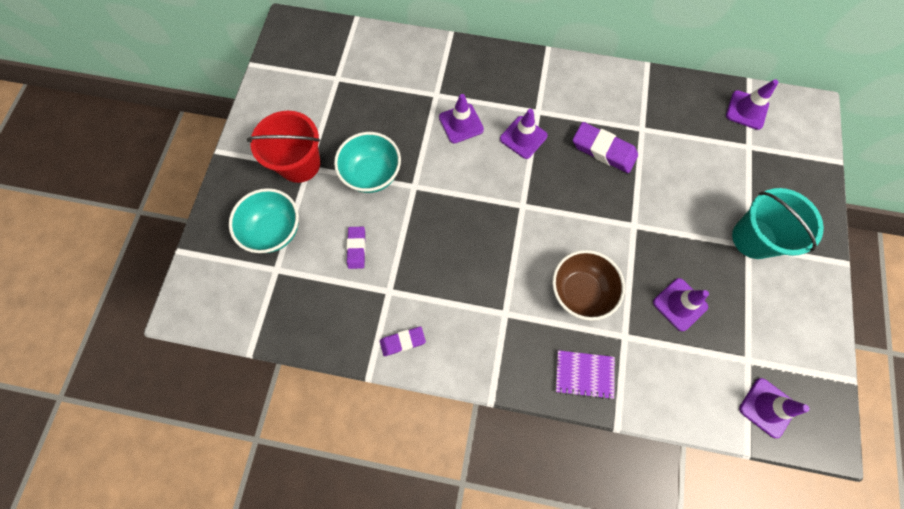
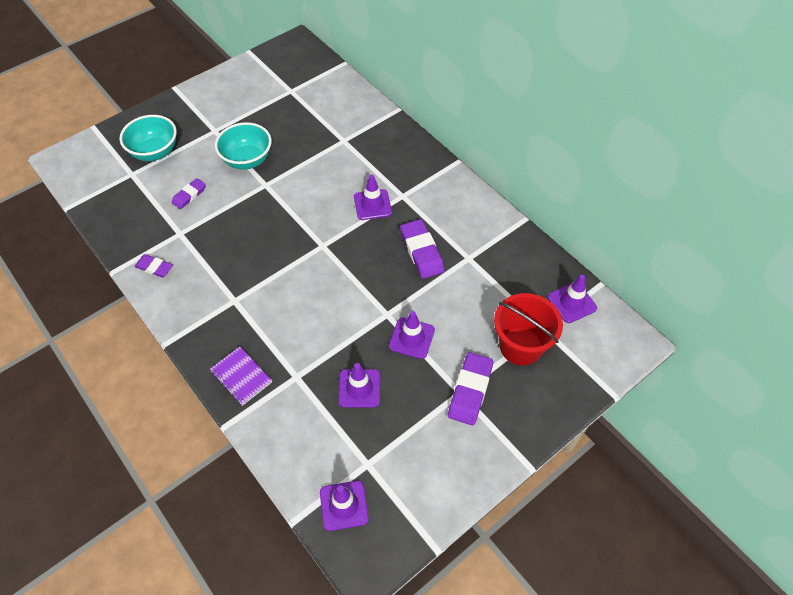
camera: 40 degrees right, 15 degrees down
red bucket [247,111,320,183] -> red bucket moved to [494,293,563,365]
purple traffic cone [439,94,484,144] -> purple traffic cone moved to [389,311,435,359]
brown bowl [552,250,625,321] -> none
turquoise bucket [732,188,824,259] -> purple eraser [448,352,493,426]

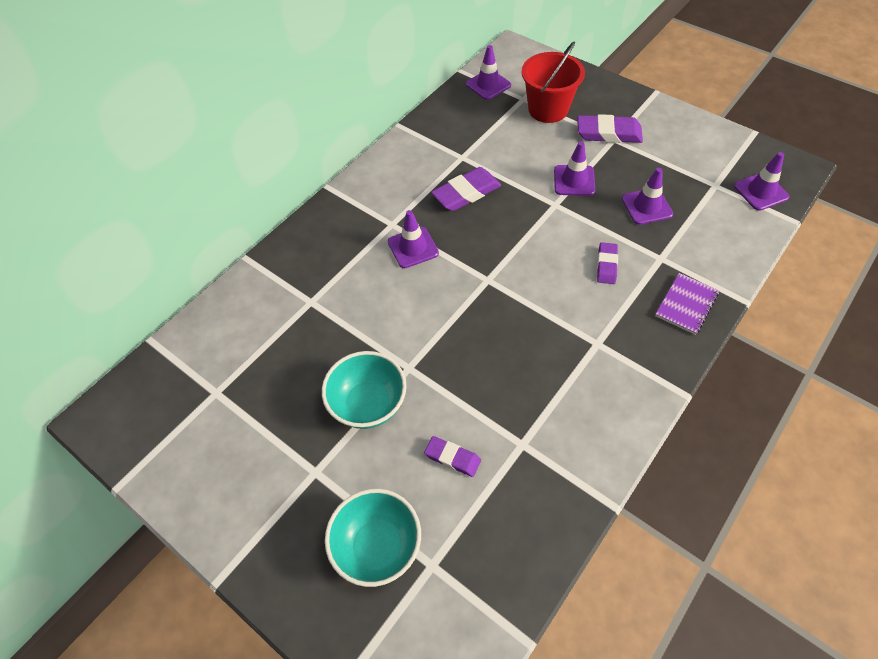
camera: 100 degrees left, 0 degrees up
purple eraser [135,254,173,278] -> purple eraser moved to [597,242,618,284]

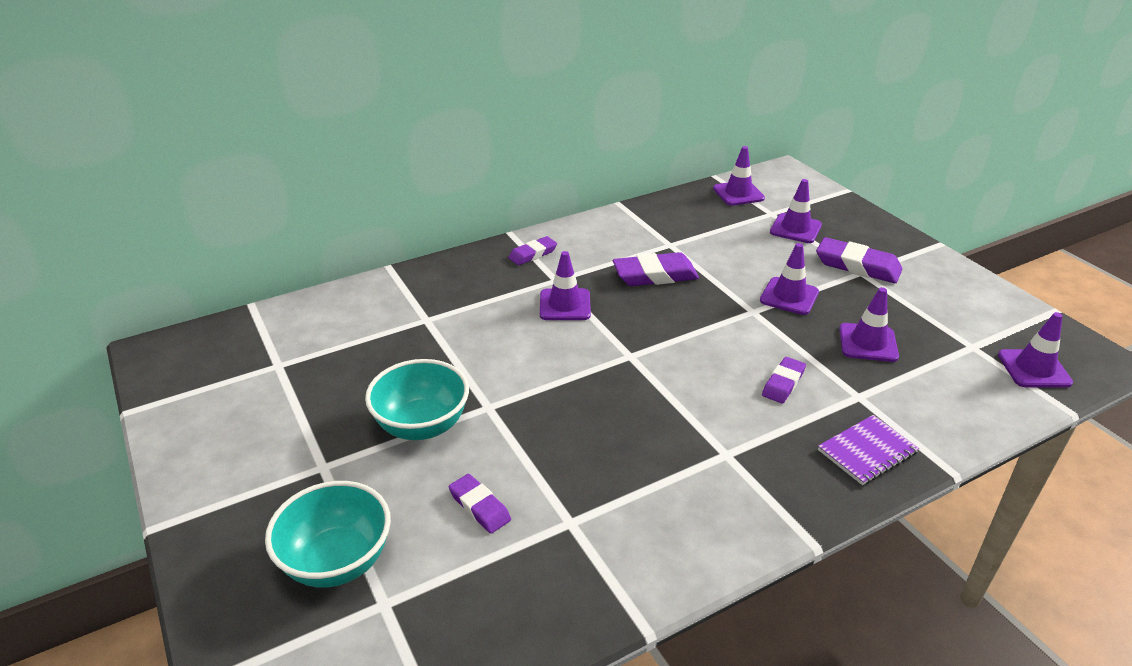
camera: 20 degrees right, 20 degrees down
red bucket [522,42,585,123] -> purple traffic cone [770,179,822,243]
none -> purple eraser [508,236,557,265]

